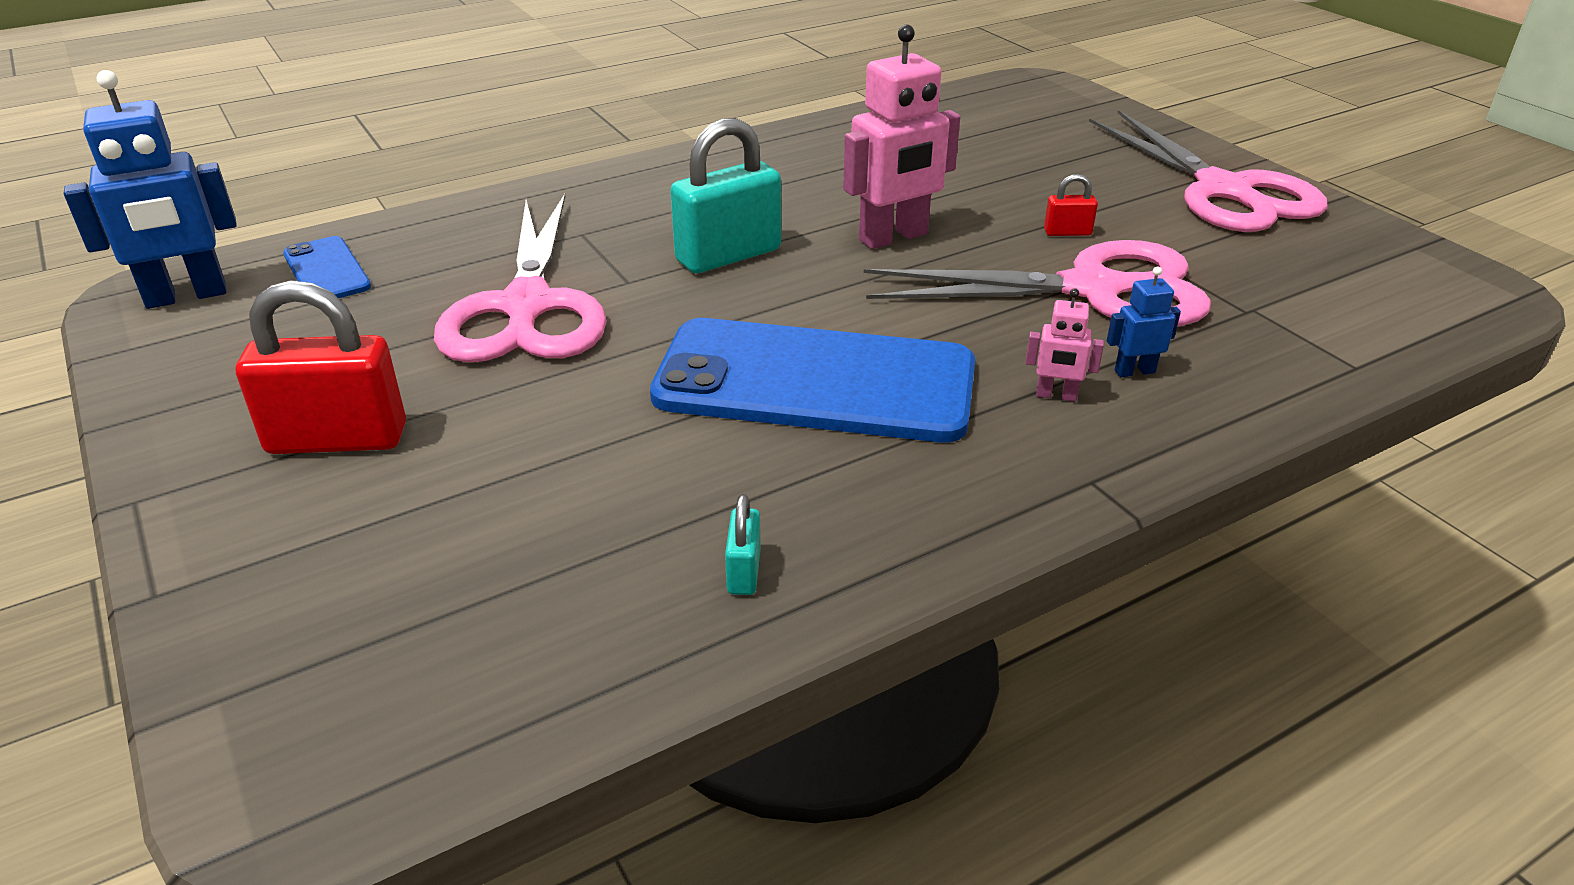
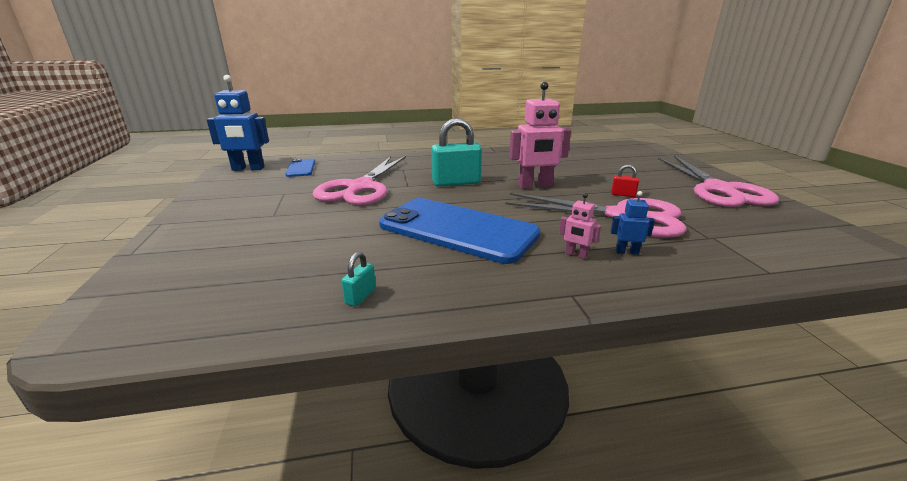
camera: 20 degrees right, 10 degrees down
red padlock [236,280,406,454] -> none

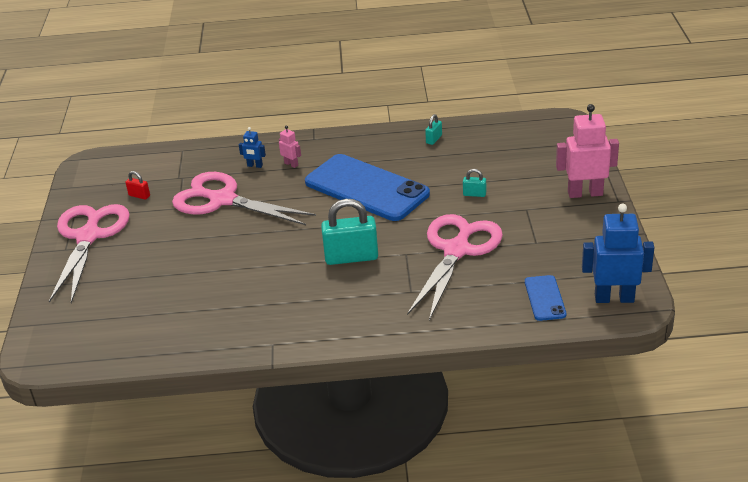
camera: 170 degrees left, 10 degrees up
pink robot [509,82,571,189] -> pink robot moved to [556,104,619,198]
red padlock [611,165,639,197] -> red padlock moved to [125,171,150,200]
none -> turquoise padlock [463,169,486,197]

